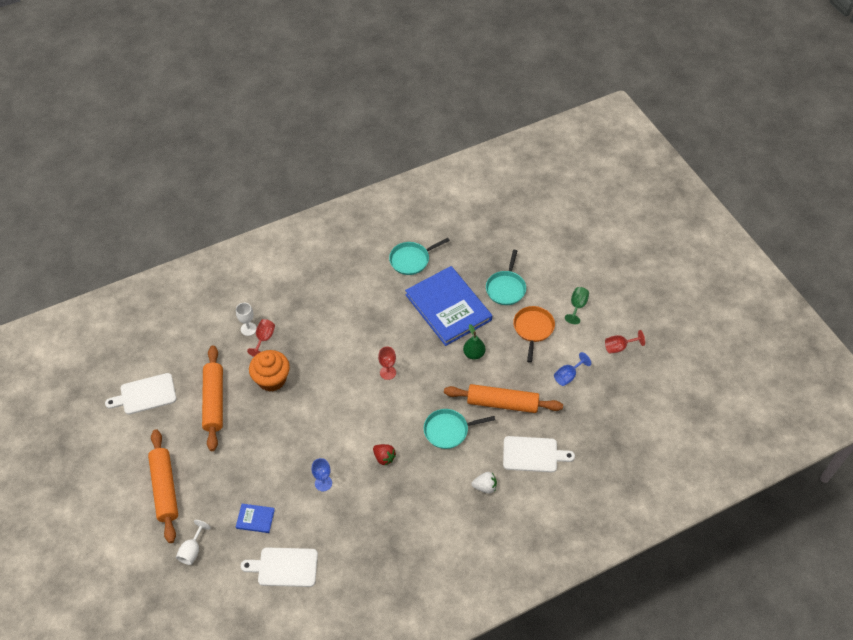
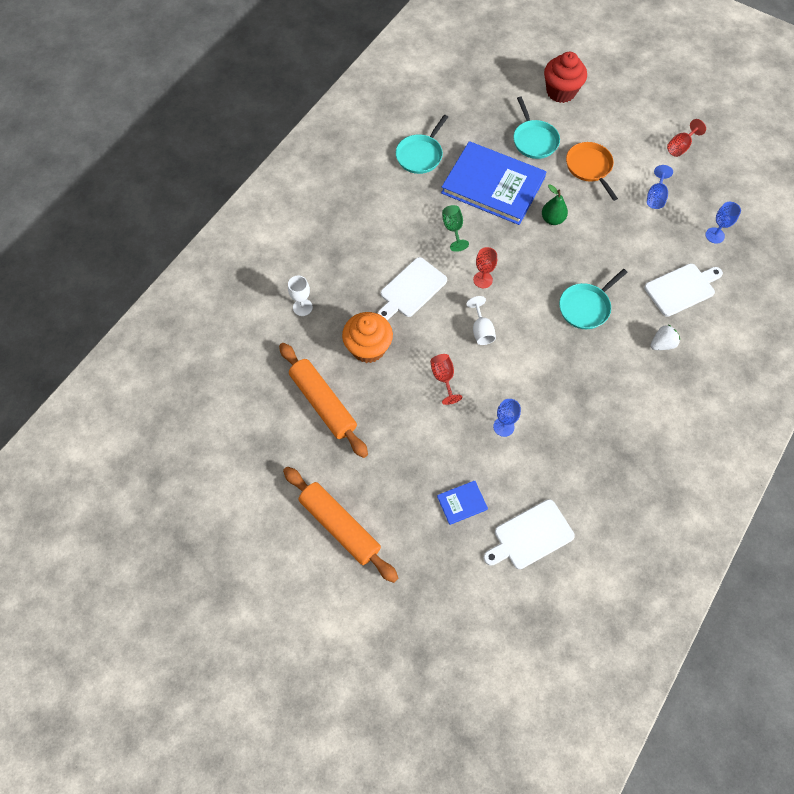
camera: 30 degrees left, 10 degrees up
white cutting board [105,373,177,415] -> white cutting board moved to [377,257,447,320]
white goblet [176,520,211,565] -> white goblet moved to [466,296,496,345]
red goblet [247,319,275,357] -> red goblet moved to [430,354,462,405]
red strawberry [373,444,396,465] -> none
orange rolling pin [444,384,563,413] -> none
green goblet [565,287,589,324] -> green goblet moved to [442,205,469,252]
none -> red cupcake [544,52,587,103]
none -> blue goblet [706,202,741,244]

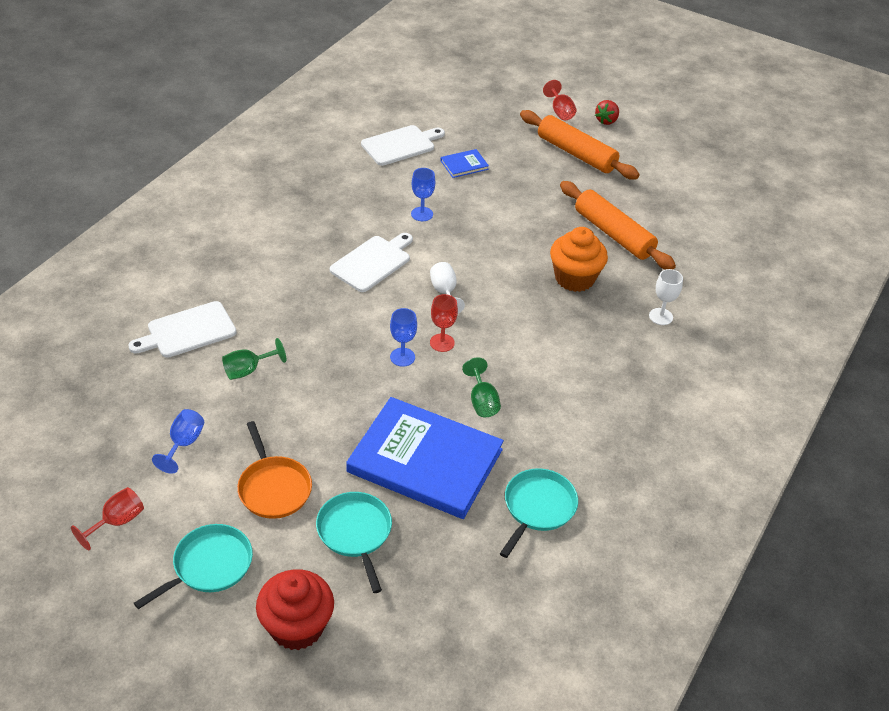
camera: 175 degrees right, 20 degrees down
white cutting board [377,257,447,320] -> white cutting board moved to [330,233,413,292]
red goblet [430,354,462,405] -> red goblet moved to [543,80,576,120]
green pear [542,184,568,225] -> none
turquoise pan [559,269,627,329] -> turquoise pan moved to [134,524,253,609]
white strawberry [650,325,680,350] -> none
blue goblet [706,202,741,244] -> blue goblet moved to [390,308,417,367]
none -> green goblet [222,338,286,380]
none -> red strawberry [595,100,619,125]

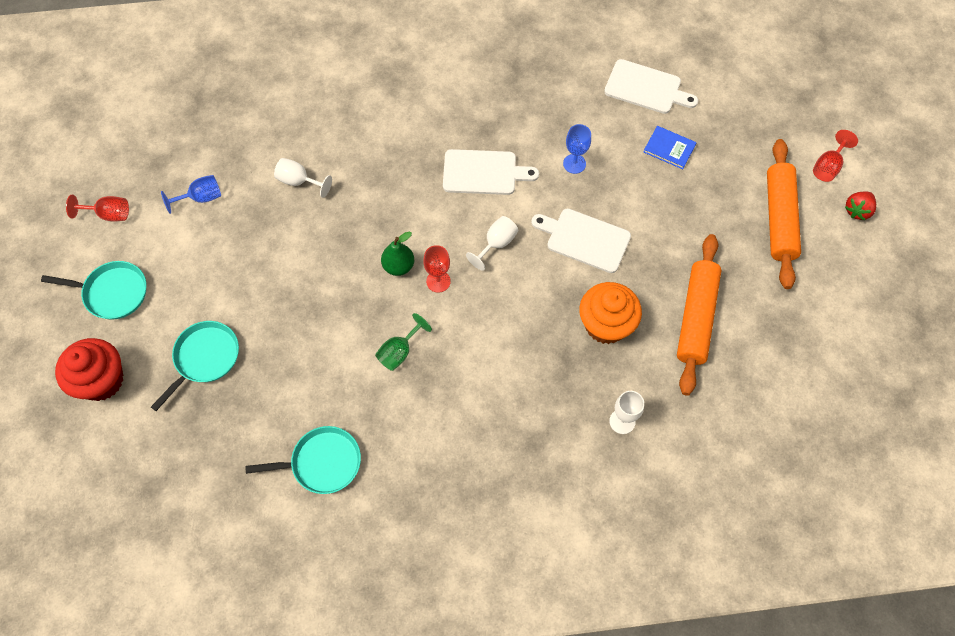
camera: 55 degrees right, 20 degrees up
white cutting board [128,301,237,358] -> white cutting board moved to [531,209,631,273]
green goblet [222,338,286,380] -> white goblet [274,158,332,198]
orange pan [237,421,312,519] -> none
blue book [346,397,504,519] -> none
blue goblet [390,308,417,367] -> green pear [381,232,414,276]
red strawberry [595,100,619,125] -> red strawberry turned 45 degrees counterclockwise [845,191,876,220]

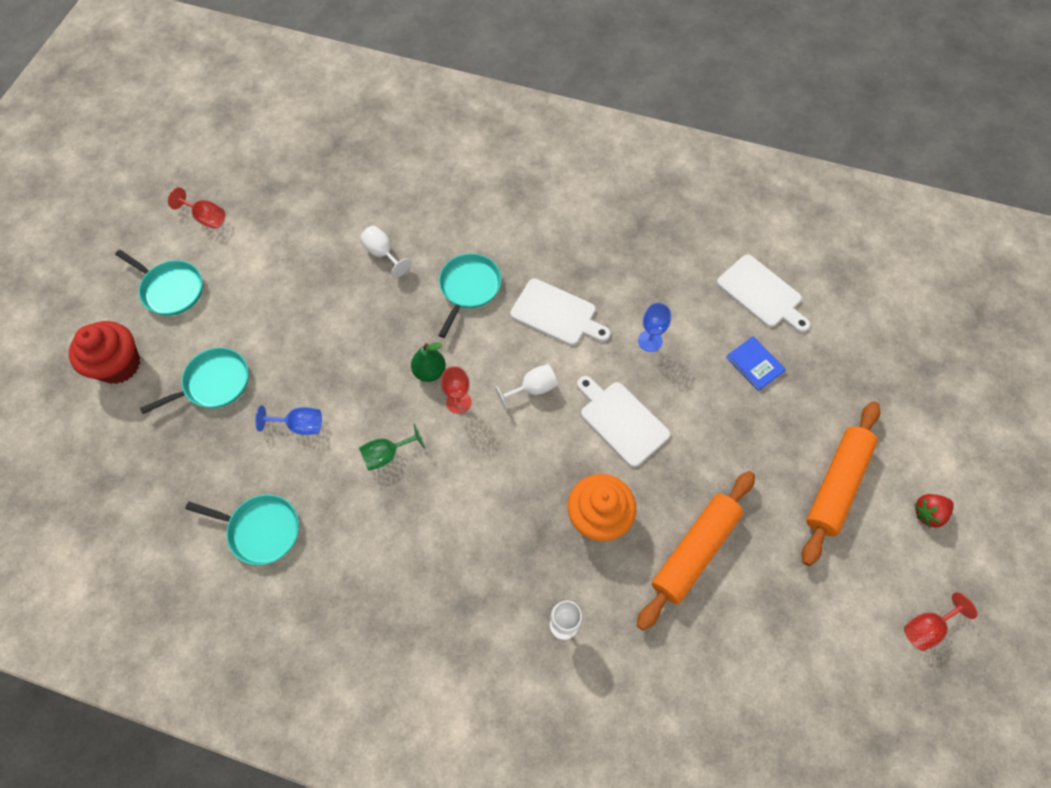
camera: 25 degrees right, 0 degrees up
blue goblet [161,175,221,214] -> blue goblet moved to [255,405,322,435]
red goblet [813,130,858,182] -> red goblet moved to [904,592,977,651]
none -> turquoise pan [438,253,501,338]

